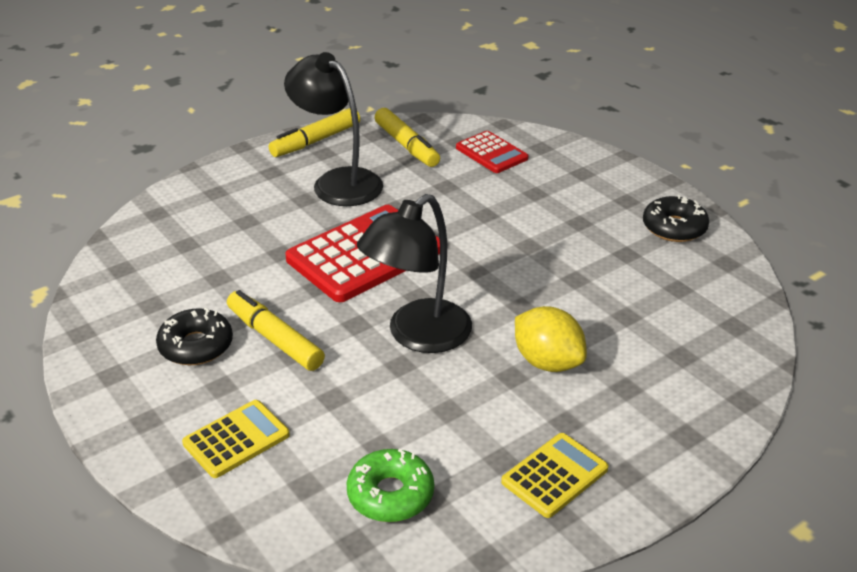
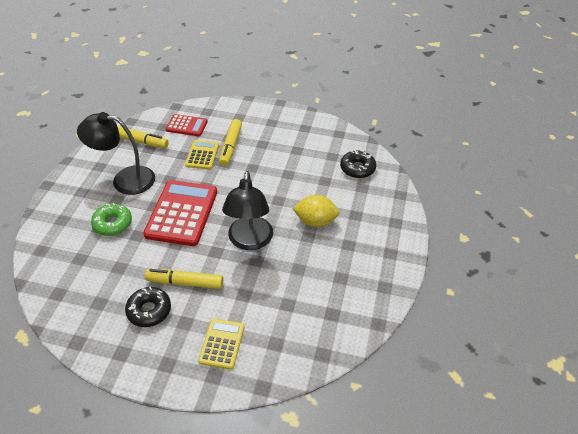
camera: 40 degrees left, 10 degrees up
yellow marker [269,108,360,157] -> yellow marker moved to [219,119,242,166]
green donut [347,449,434,522] -> green donut moved to [91,203,132,236]
yellow calculator [501,433,608,518] -> yellow calculator moved to [185,140,219,169]
black donut [643,195,709,242] -> black donut moved to [340,150,376,178]

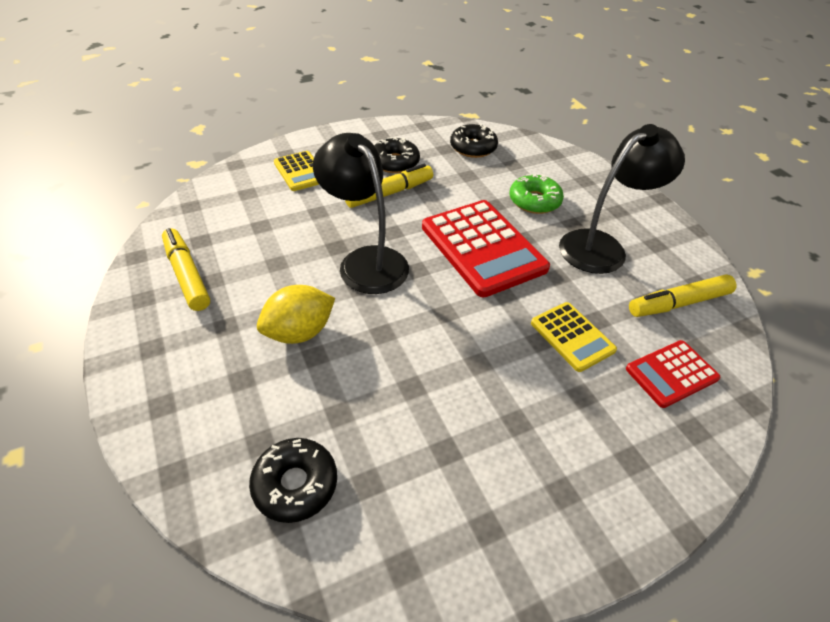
camera: 140 degrees right, 0 degrees up
yellow marker [219,119,242,166] -> yellow marker moved to [162,228,210,311]
none -> black donut [450,124,498,158]

